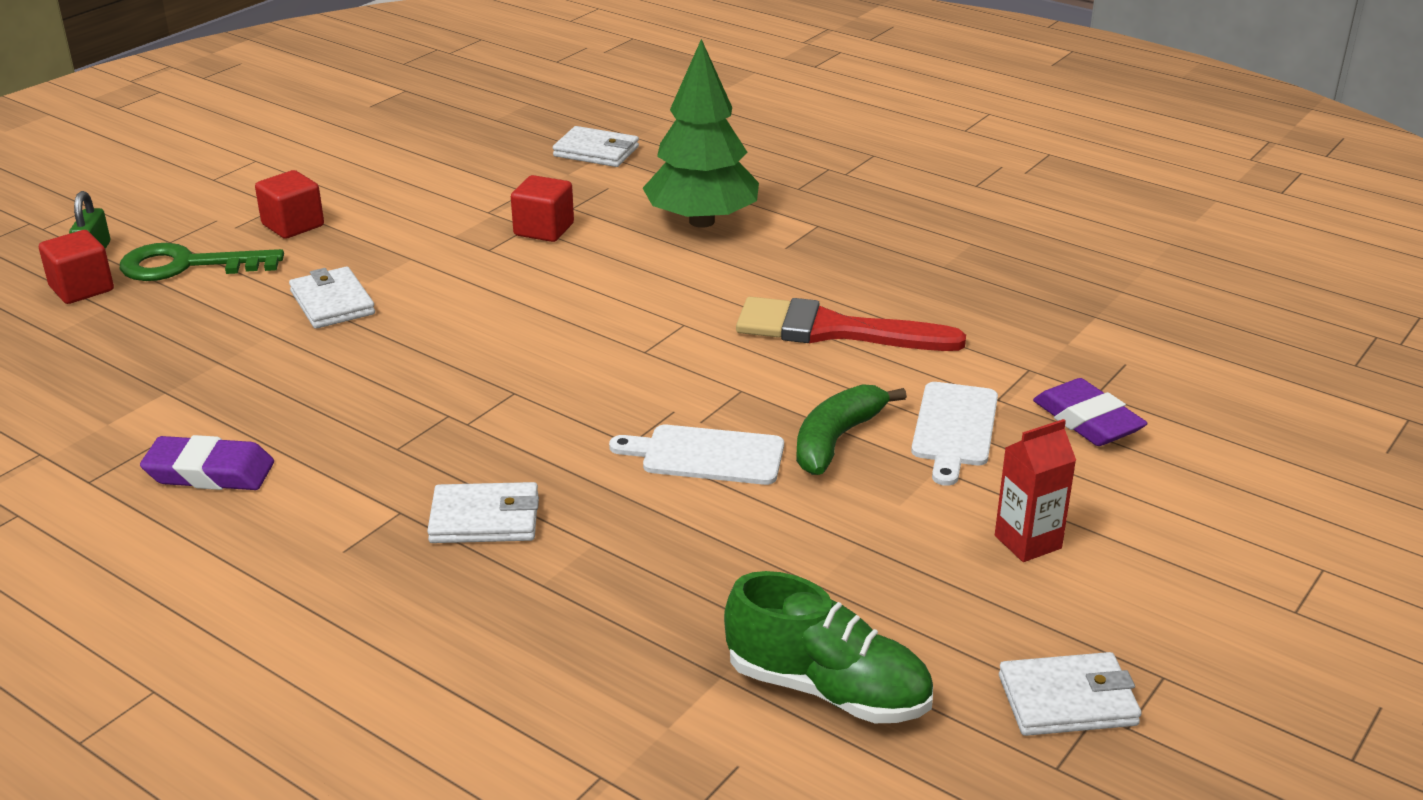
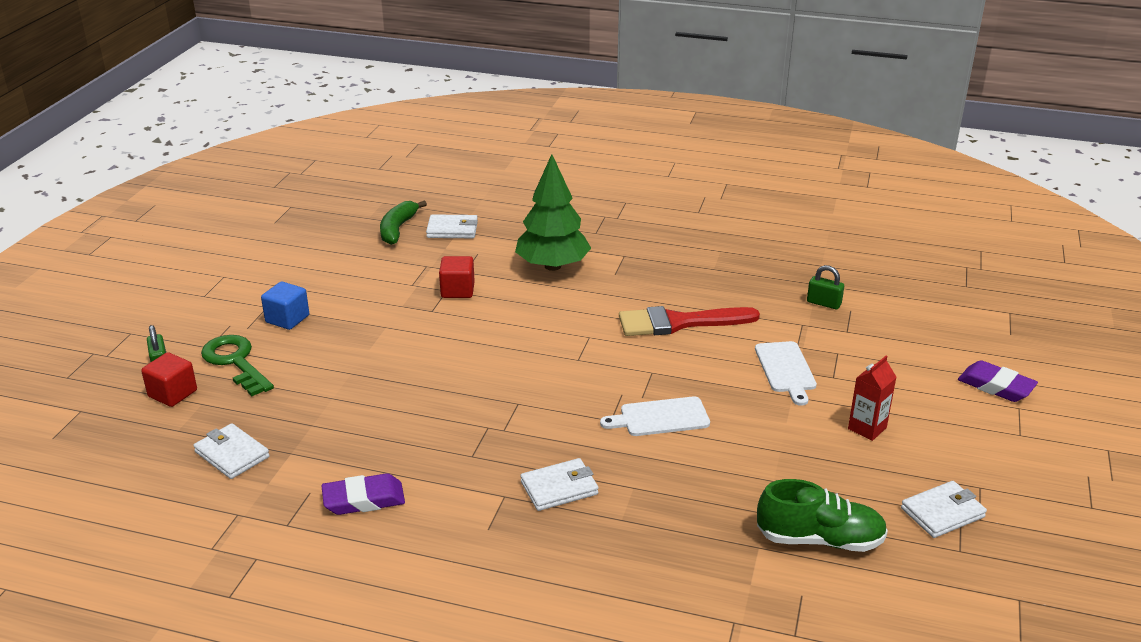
camera: 20 degrees left, 0 degrees up
green key [120,243,284,281] -> green key turned 75 degrees clockwise [201,335,274,396]
red cube [255,170,324,239] -> blue cube [261,281,309,330]
white wallet [289,267,375,329] -> white wallet moved to [193,423,270,479]
green banana [796,384,907,475] -> green banana moved to [380,200,427,245]
purple eraser [1033,378,1148,446] -> purple eraser moved to [958,360,1038,402]
none -> green padlock [807,265,844,309]

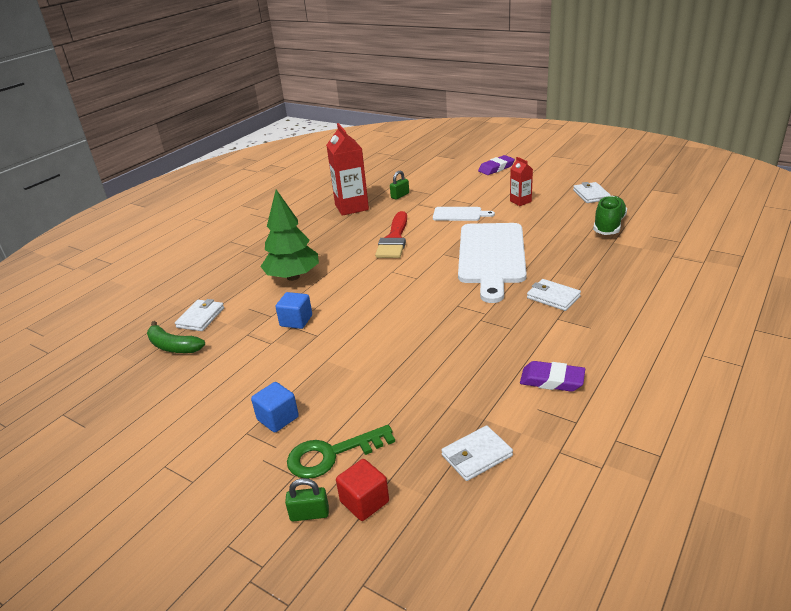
camera: 70 degrees left, 0 degrees up
purple eraser [321,473,405,515] -> purple eraser turned 75 degrees counterclockwise [520,361,585,392]
red cube [439,256,475,298] -> blue cube [276,292,312,329]
white wallet [520,458,599,511] -> white wallet turned 45 degrees counterclockwise [527,279,581,311]
white cutting board [600,396,710,436] -> white cutting board [458,223,527,303], size x2.13
none -> red carton [327,123,369,216]

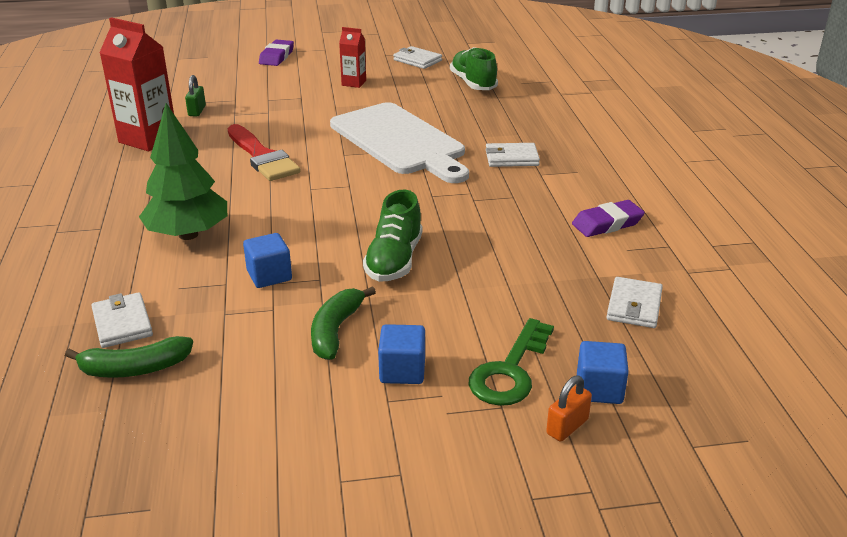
camera: 45 degrees left, 0 degrees up
green padlock [285,478,329,521] -> orange padlock [546,375,592,442]
red cube [336,459,389,521] -> blue cube [577,341,629,404]
white cutting board [433,207,495,221] -> none
none -> green banana [311,286,376,360]
none -> green shoe [363,190,422,282]

